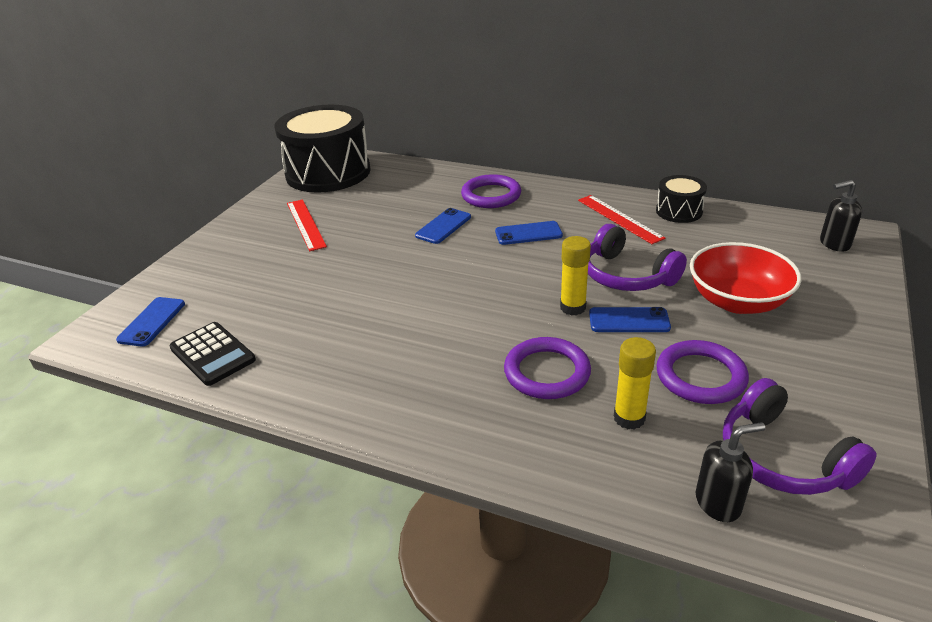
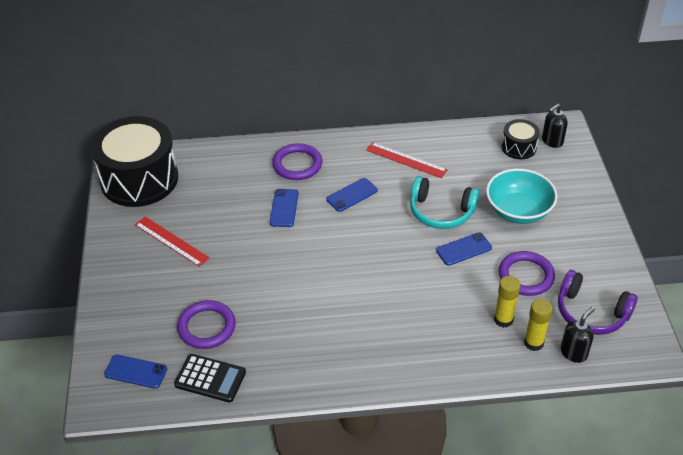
camera: 30 degrees left, 10 degrees up
blue phone [116,297,185,347] -> blue phone turned 60 degrees counterclockwise [104,354,167,389]
purple ring [504,337,591,399] -> purple ring moved to [177,300,236,349]
yellow glue stick [560,236,591,316] -> yellow glue stick moved to [524,299,553,351]
purple headphones [588,224,687,291] -> turquoise headphones [410,176,479,229]
black drum [656,175,707,223] -> black drum moved to [501,119,540,159]
red bowl [690,242,801,314] -> turquoise bowl [486,169,558,224]

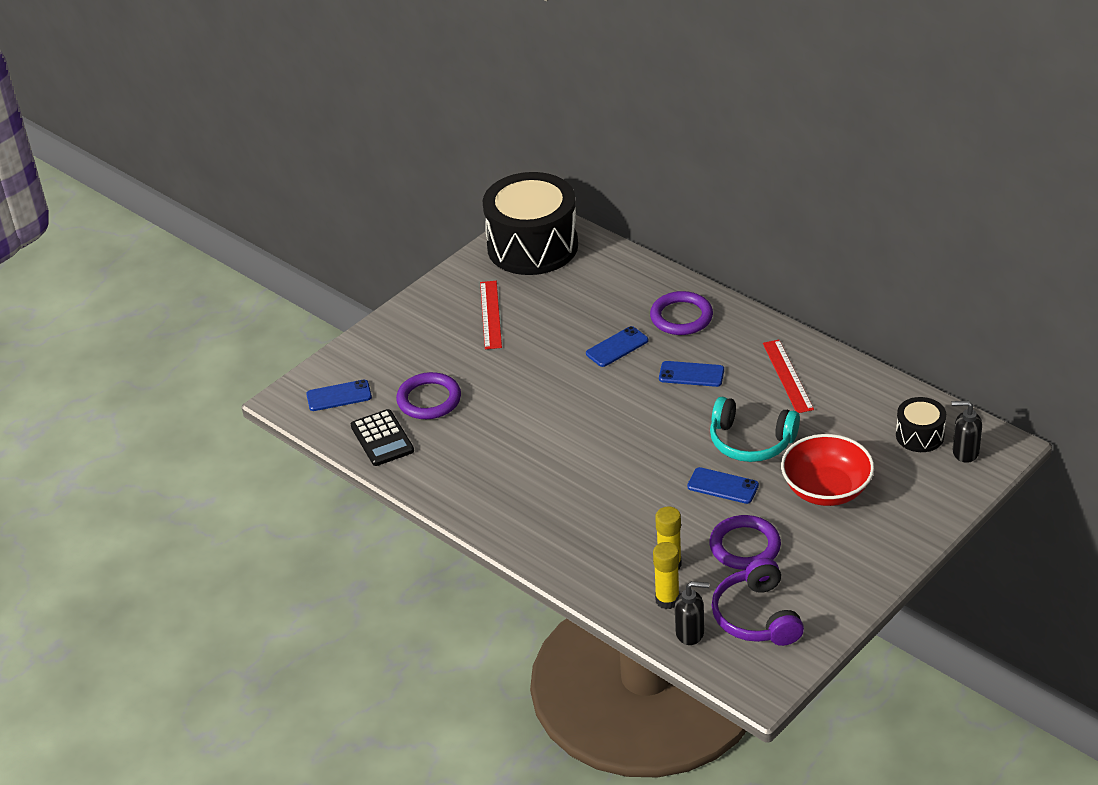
camera: 50 degrees right, 5 degrees down
blue phone [104,354,167,389] -> blue phone turned 75 degrees counterclockwise [306,380,372,411]
turquoise headphones [410,176,479,229] -> turquoise headphones turned 45 degrees counterclockwise [710,397,800,462]
turquoise bowl [486,169,558,224] -> red bowl [781,434,874,506]

